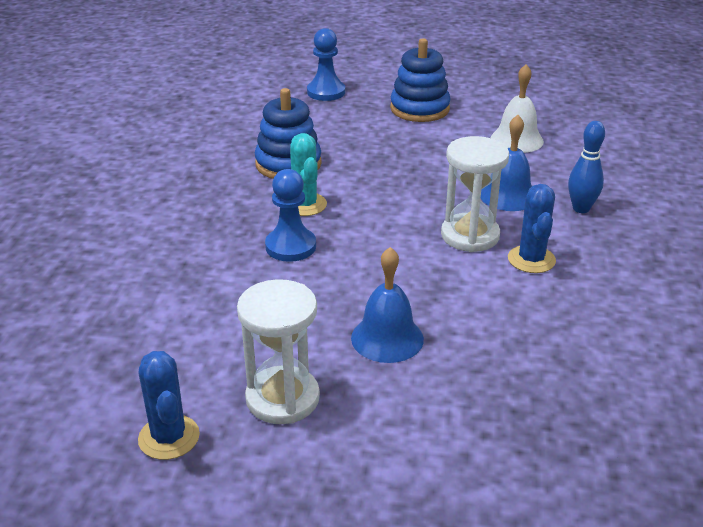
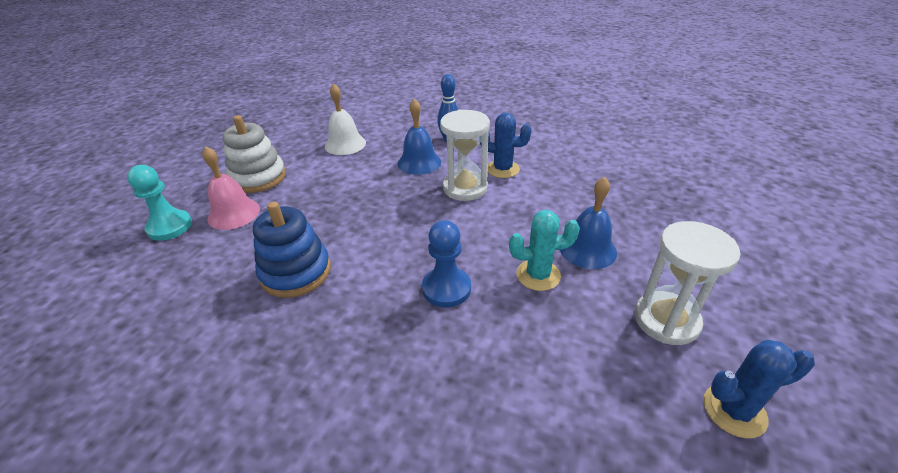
camera: 75 degrees left, 5 degrees up
turquoise cactus [290,133,327,216] -> turquoise cactus moved to [509,210,580,291]
blue pawn [307,28,345,101] -> turquoise pawn [127,165,192,241]
blue stacking toy [390,38,451,122] -> white stacking toy [222,115,286,193]
none -> pink bell [202,146,260,230]

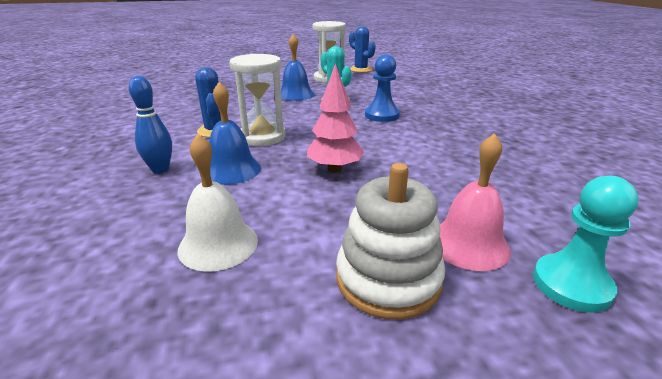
camera: 125 degrees left, 10 degrees down
blue stacking toy [253,202,331,298] -> none
none -> pink tree [307,63,364,173]

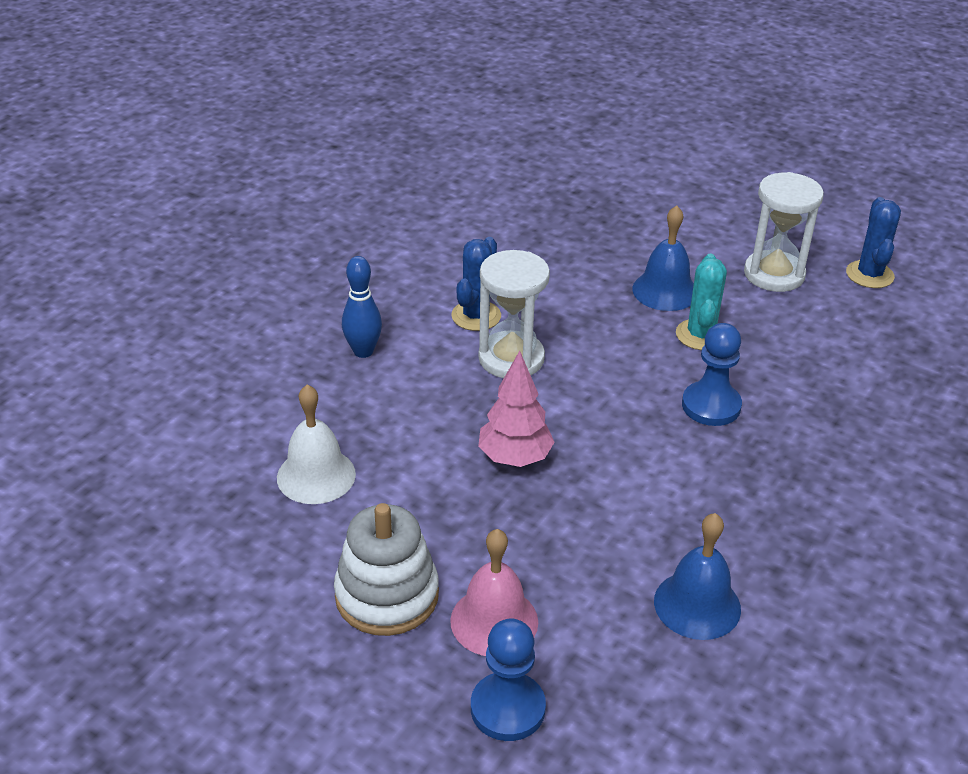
camera: 45 degrees right, 10 degrees up
blue bell [209,82,261,185] -> blue bell moved to [654,513,741,640]
turquoise pawn [533,176,638,312] -> blue pawn [471,619,546,741]

